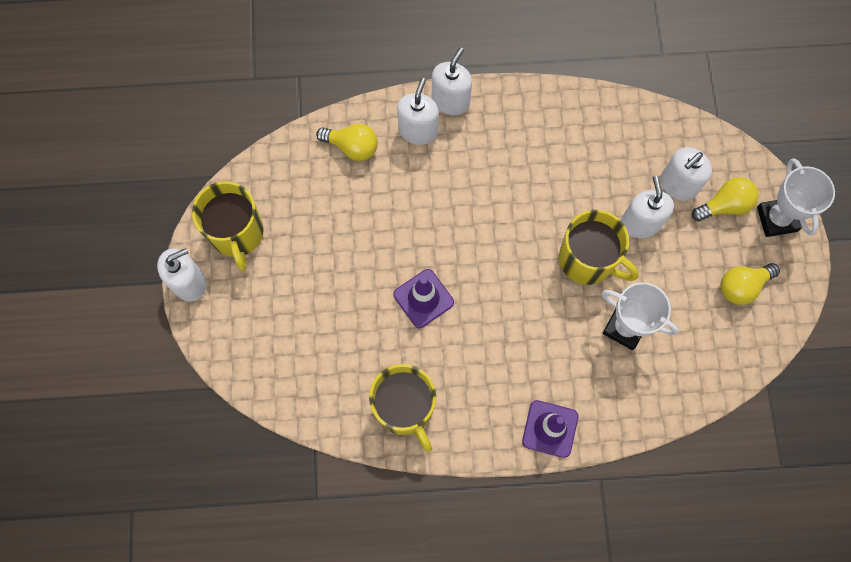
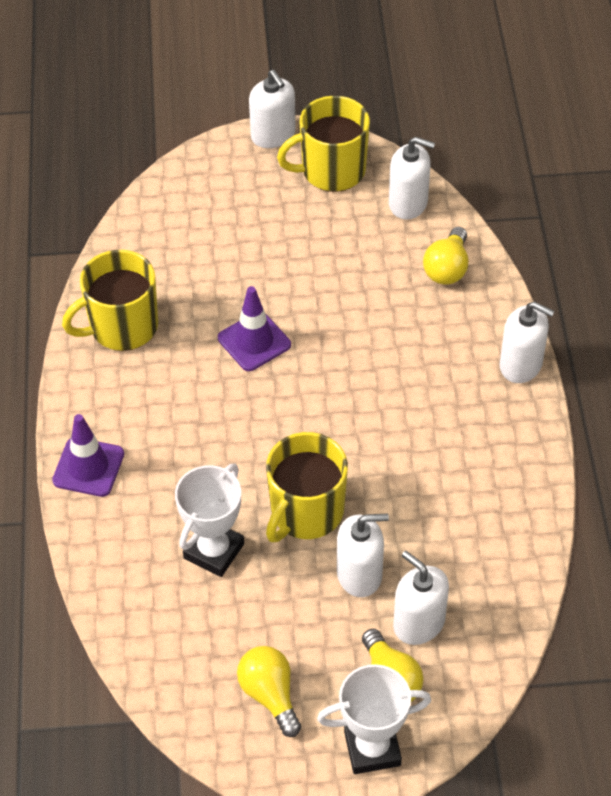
camera: 90 degrees right, 20 degrees down
white soap dispenser [397,78,439,145] -> white soap dispenser moved to [389,137,435,220]

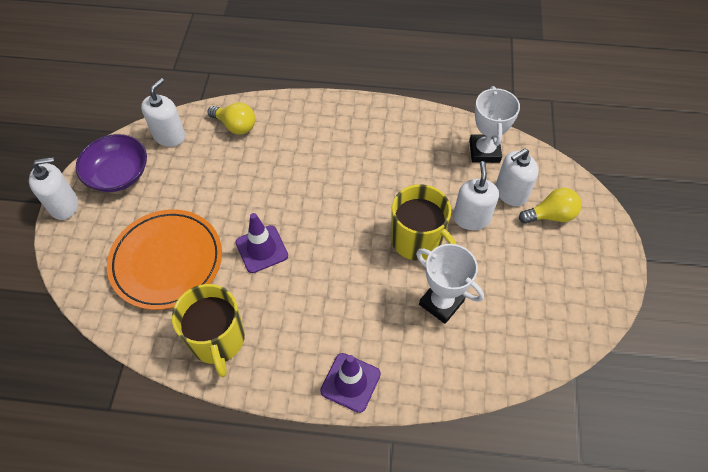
camera: 80 degrees left, 5 degrees up
yellow light bulb [237,646,301,737] -> none
yellow mug [277,96,370,192] -> purple bowl [76,134,147,192]
white trophy [317,664,431,774] -> white trophy moved to [469,86,520,163]
white soap dispenser [500,301,555,383] -> none
none -> orange plate [107,210,222,310]

